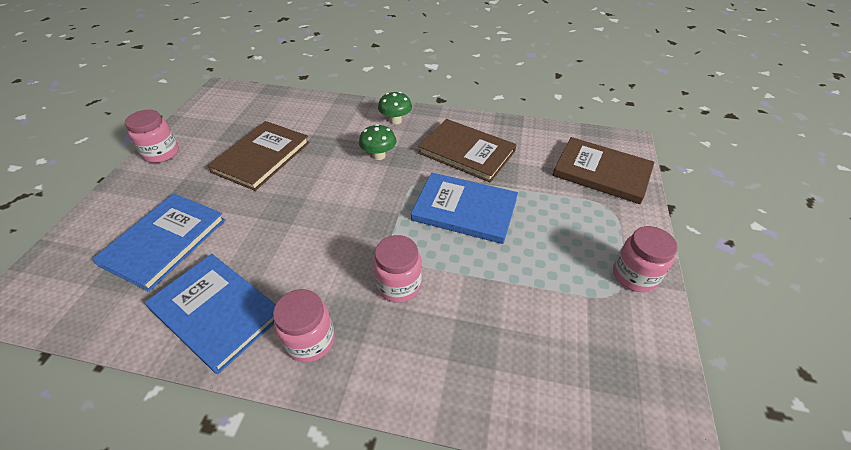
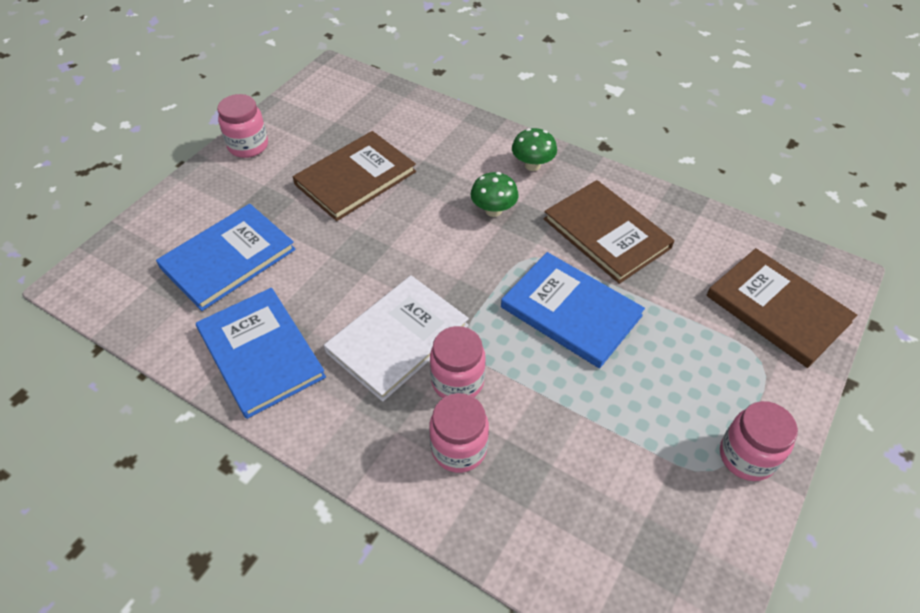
camera: 20 degrees right, 5 degrees up
pink jar [273,289,335,362] -> pink jar moved to [429,393,489,473]
none -> white book [324,275,469,402]

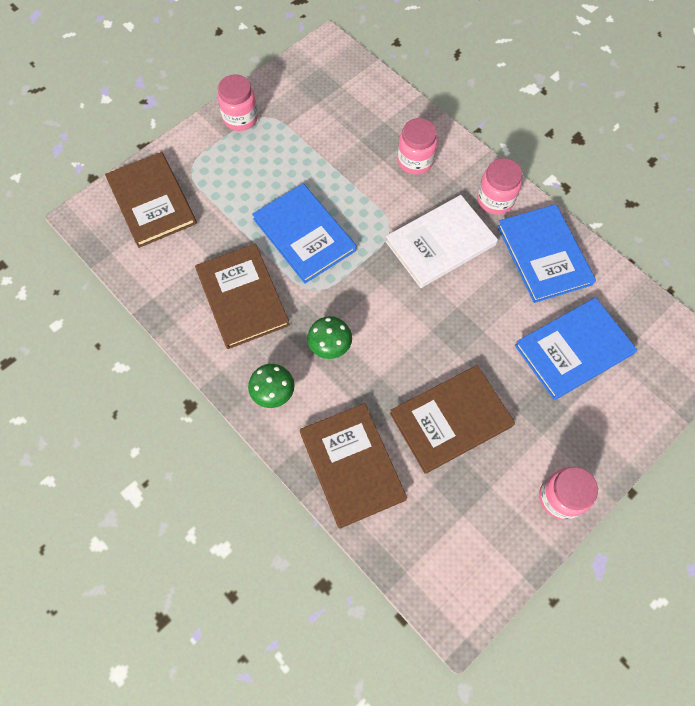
camera: 165 degrees left, 15 degrees up
pink jar [430,326,486,398] -> pink jar moved to [477,158,522,214]
none -> brown book [300,403,407,529]

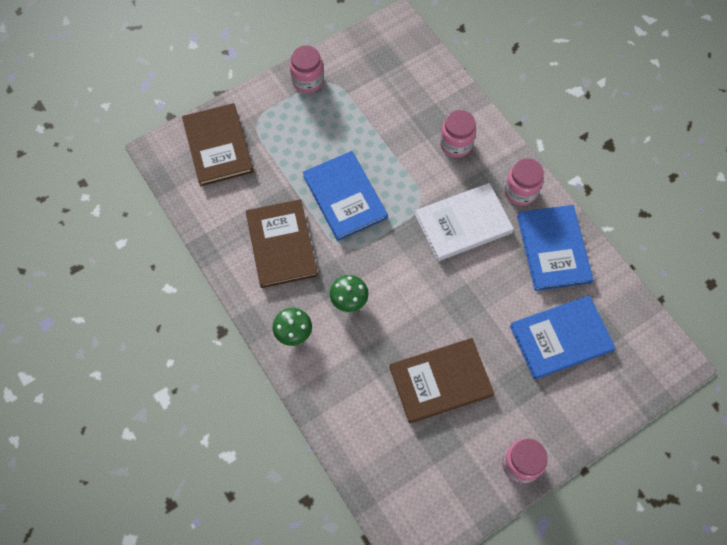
camera: 10 degrees right, 0 degrees up
brown book [300,403,407,529] -> none

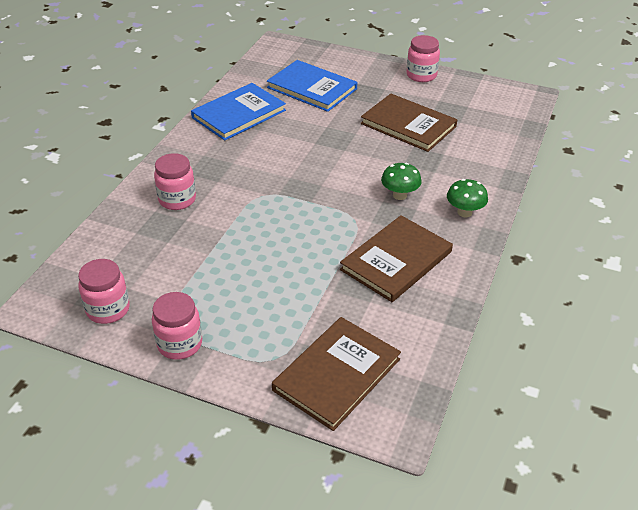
camera: 125 degrees left, 25 degrees down
blue book [303,151,388,241] -> none
white book [415,183,514,261] -> none
pink jar [504,158,544,206] -> pink jar moved to [78,259,130,324]

